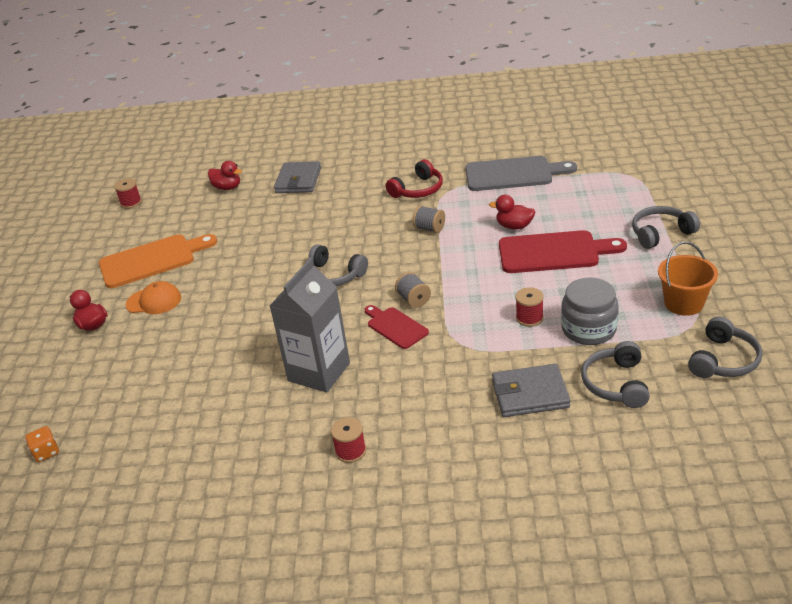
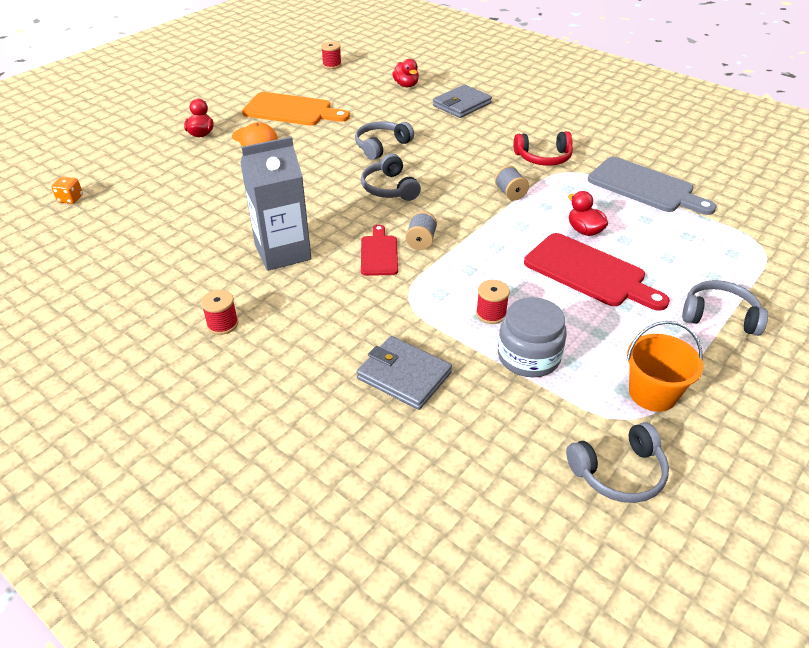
camera: 35 degrees right, 5 degrees up
grey headphones [581,341,650,408] -> grey headphones moved to [355,121,414,160]

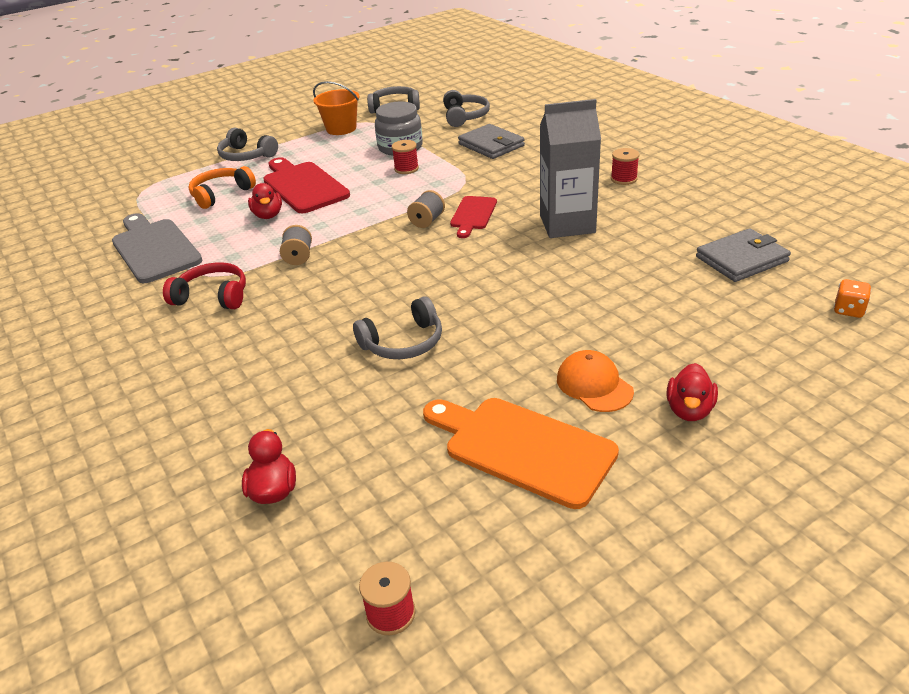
camera: 160 degrees left, 5 degrees down
grey headphones [361,154,421,201] -> grey headphones moved to [443,90,490,127]
grey wallet [433,85,492,118] -> grey wallet moved to [696,228,791,282]
none -> orange headphones [188,166,256,209]

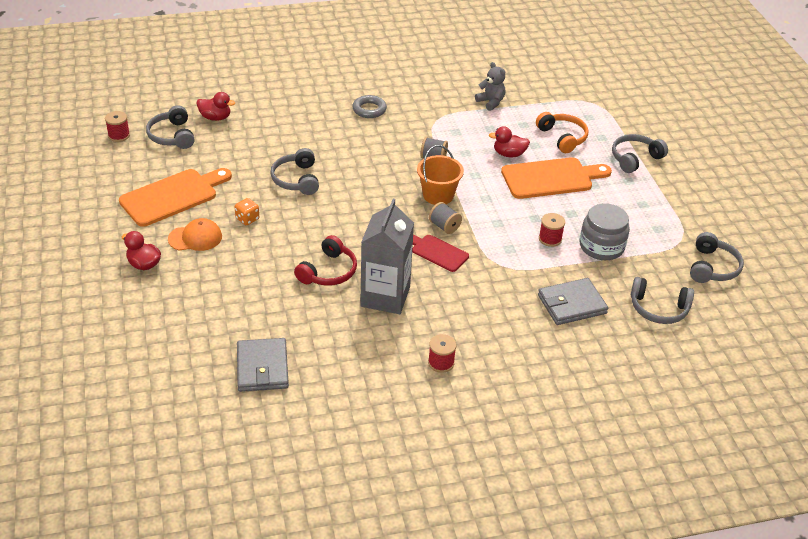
camera: 105 degrees right, 5 degrees up
grey cutting board [112,213,203,283] -> grey teddy bear [475,62,505,111]
red headphones [163,262,246,309] -> red headphones moved to [294,235,357,286]
red cutting board [263,157,350,213] -> orange cutting board [501,157,612,199]
orange bucket [313,81,359,135] -> orange bucket moved to [417,145,464,205]
orange dice [834,279,871,318] -> orange dice moved to [235,198,259,225]
none -> grey headphones [146,105,195,149]
none -> grey ring [352,95,387,118]

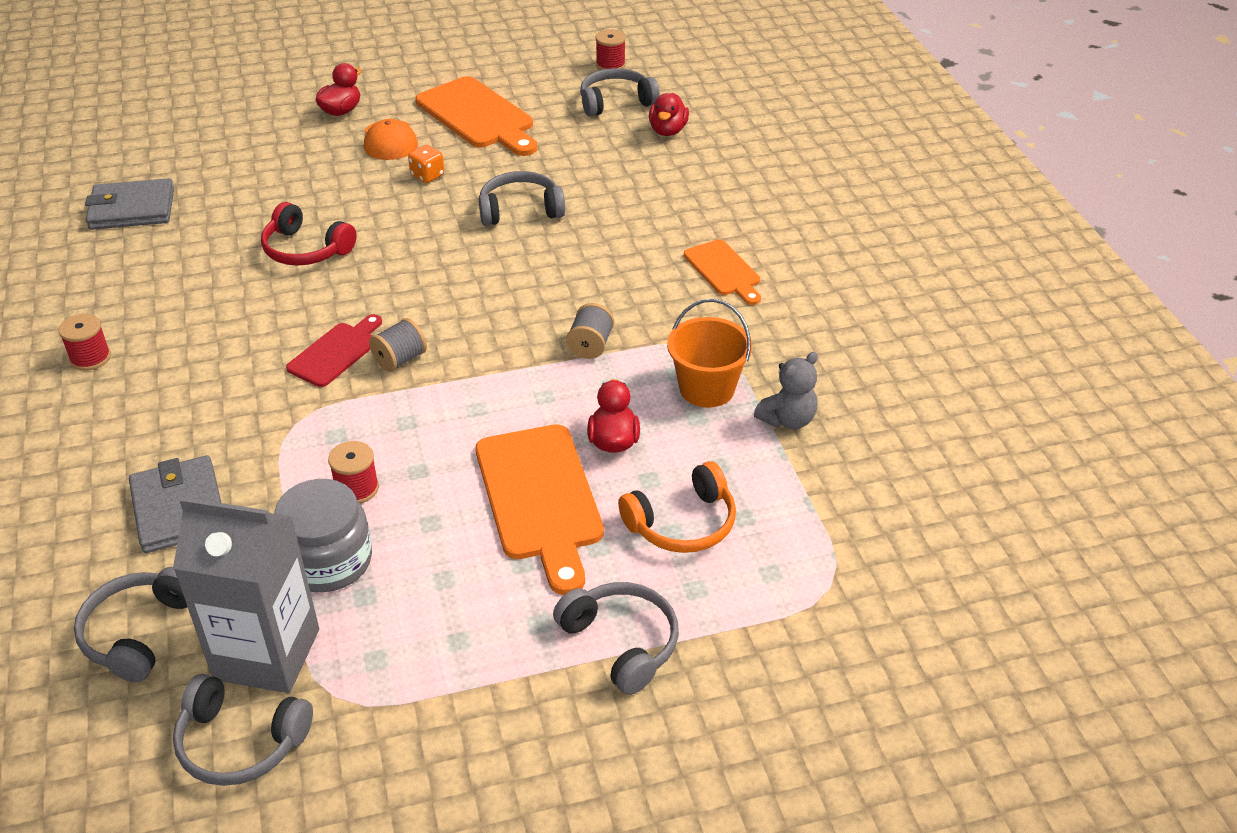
camera: 90 degrees right, 0 degrees up
grey ring [352,95,387,118] -> orange cutting board [684,239,761,305]
grey carton [360,199,414,314] -> grey carton moved to [173,497,319,693]
orange bucket [417,145,464,205] -> orange bucket moved to [667,299,752,408]

